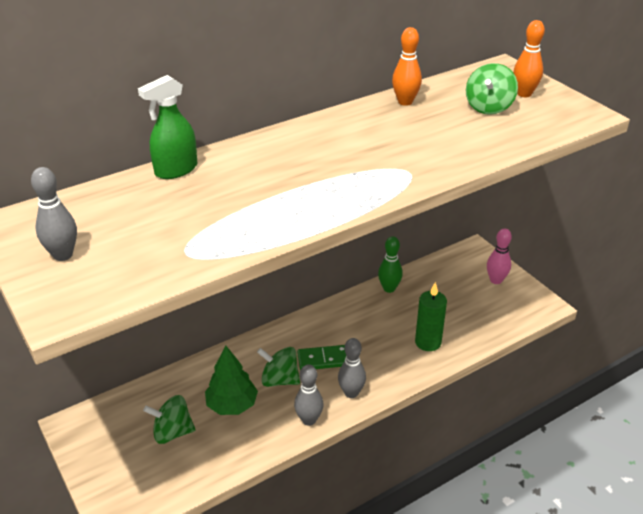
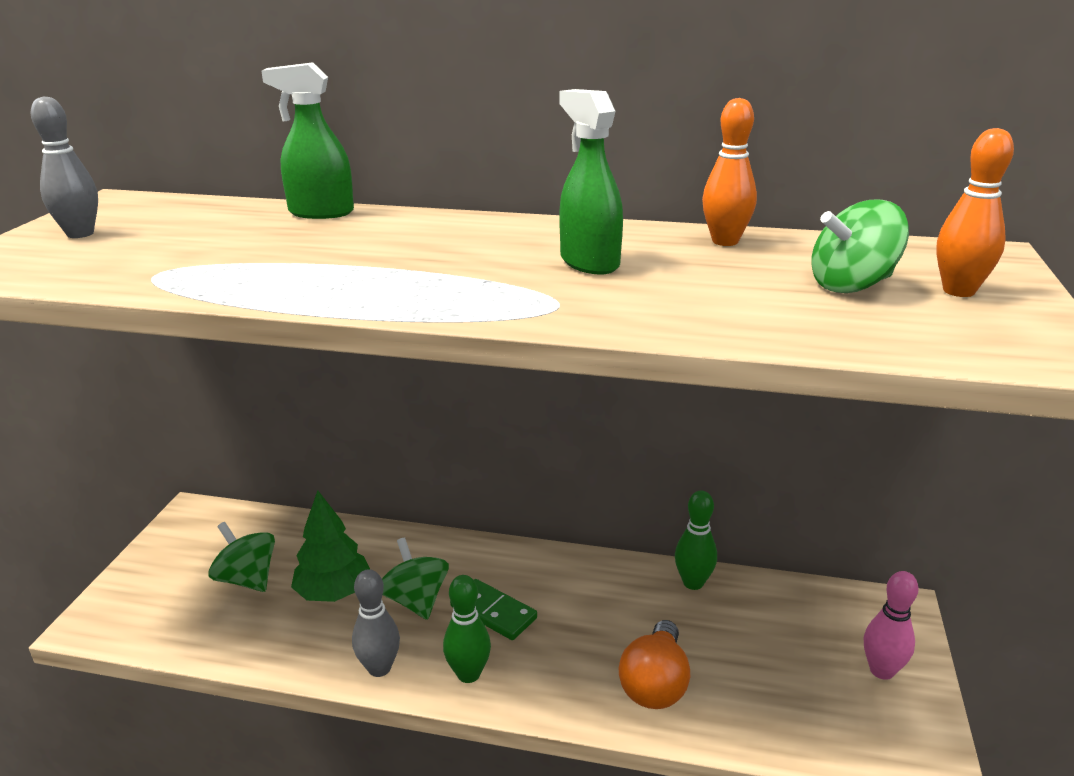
camera: 45 degrees right, 10 degrees down
grey bowling pin [338,338,366,398] -> green bowling pin [443,575,491,683]
green candle [415,282,447,351] -> orange light bulb [619,620,690,709]
none -> green spray bottle [559,89,623,275]

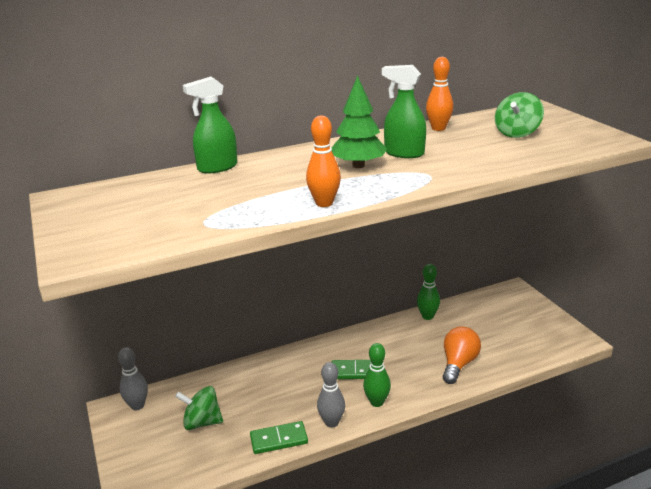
camera: 35 degrees left, 0 degrees up
grey bowling pin [31,96,98,238] -> grey bowling pin moved to [118,348,148,411]
green tree [291,491,370,602] -> green tree moved to [331,75,387,168]
green spinning top [382,537,449,620] -> none
orange light bulb [619,620,690,709] -> orange light bulb turned 135 degrees counterclockwise [443,326,481,384]
pink bowling pin [864,571,919,680] -> none
orange bowling pin [936,128,1014,297] -> orange bowling pin moved to [306,116,341,207]
none -> green domino [250,421,308,454]

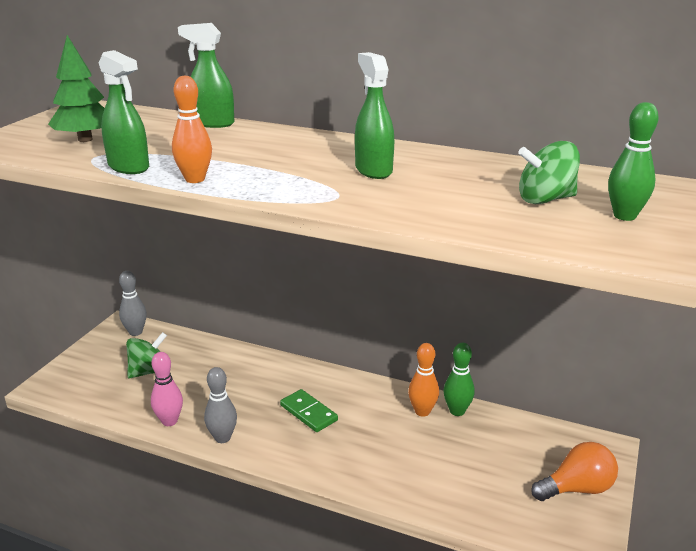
camera: 45 degrees right, 0 degrees up
green spinning top [175,386,223,430] -> green spinning top turned 90 degrees clockwise [126,332,167,378]
green domino [250,421,308,454] -> pink bowling pin [151,352,183,426]
green tree [331,75,387,168] -> green tree moved to [48,35,105,142]
green bowling pin [363,343,391,407] -> green bowling pin moved to [608,102,659,221]
orange bowling pin [426,57,453,131] -> orange bowling pin moved to [408,343,439,417]
orange light bulb [443,326,481,384] -> orange light bulb moved to [531,442,618,501]
none -> green spray bottle [99,50,149,174]

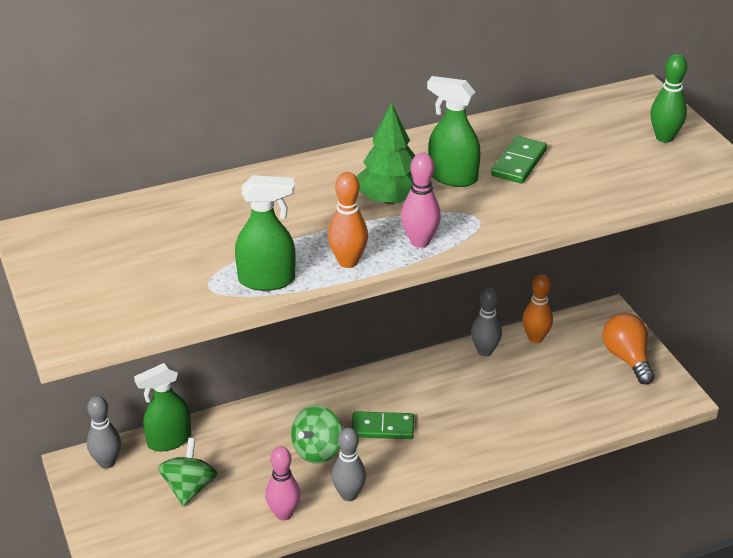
camera: 45 degrees left, 10 degrees up
green tree [48,35,105,142] -> green tree moved to [357,102,416,204]
green spray bottle [178,23,234,128] -> green spray bottle moved to [134,363,191,451]
orange bowling pin [408,343,439,417] -> orange bowling pin moved to [522,274,553,343]
green bowling pin [444,343,475,416] -> grey bowling pin [471,287,502,357]
green spinning top [518,141,580,204] -> green spinning top moved to [291,405,342,464]
orange light bulb [531,442,618,501] -> orange light bulb turned 45 degrees counterclockwise [603,313,655,385]
none -> pink bowling pin [401,153,441,248]
none -> green domino [491,136,547,184]

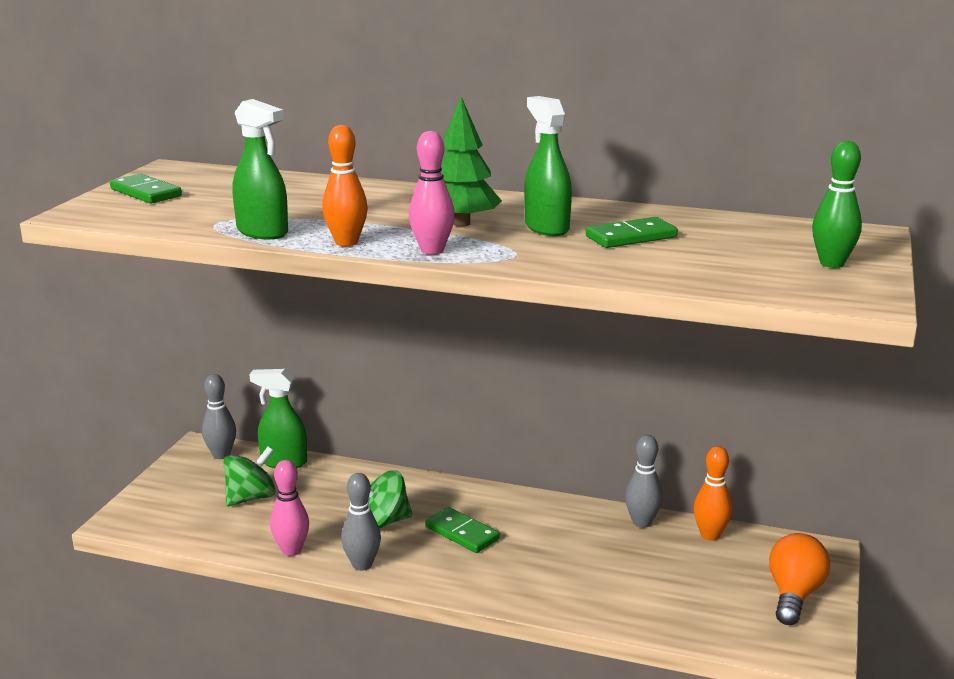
camera: 40 degrees right, 15 degrees down
none -> green domino [110,174,182,204]

